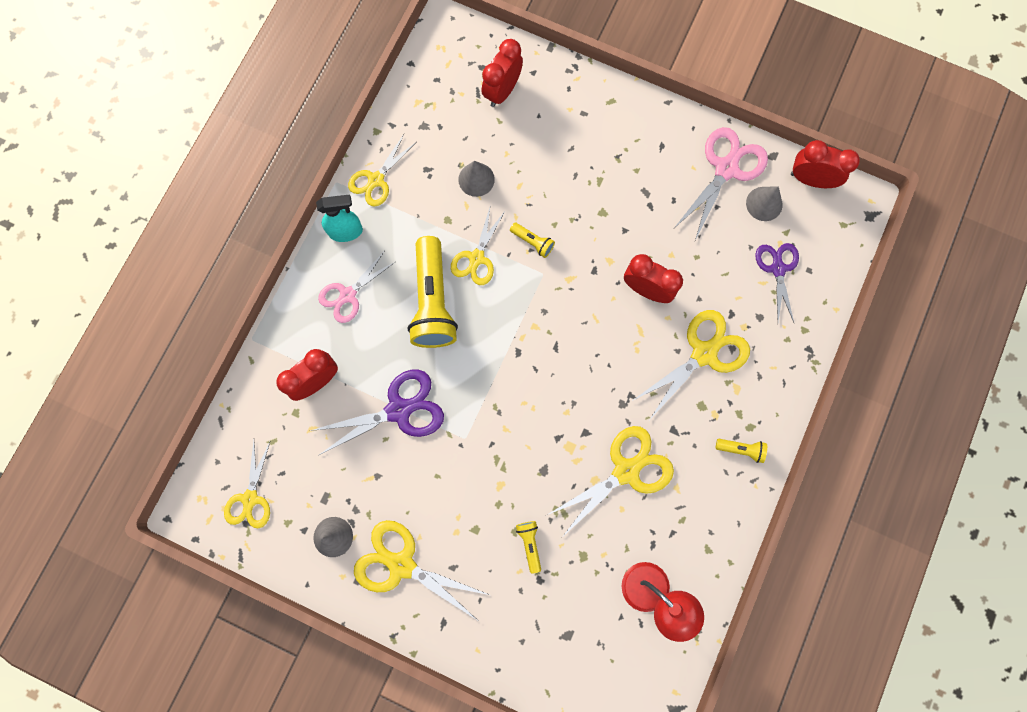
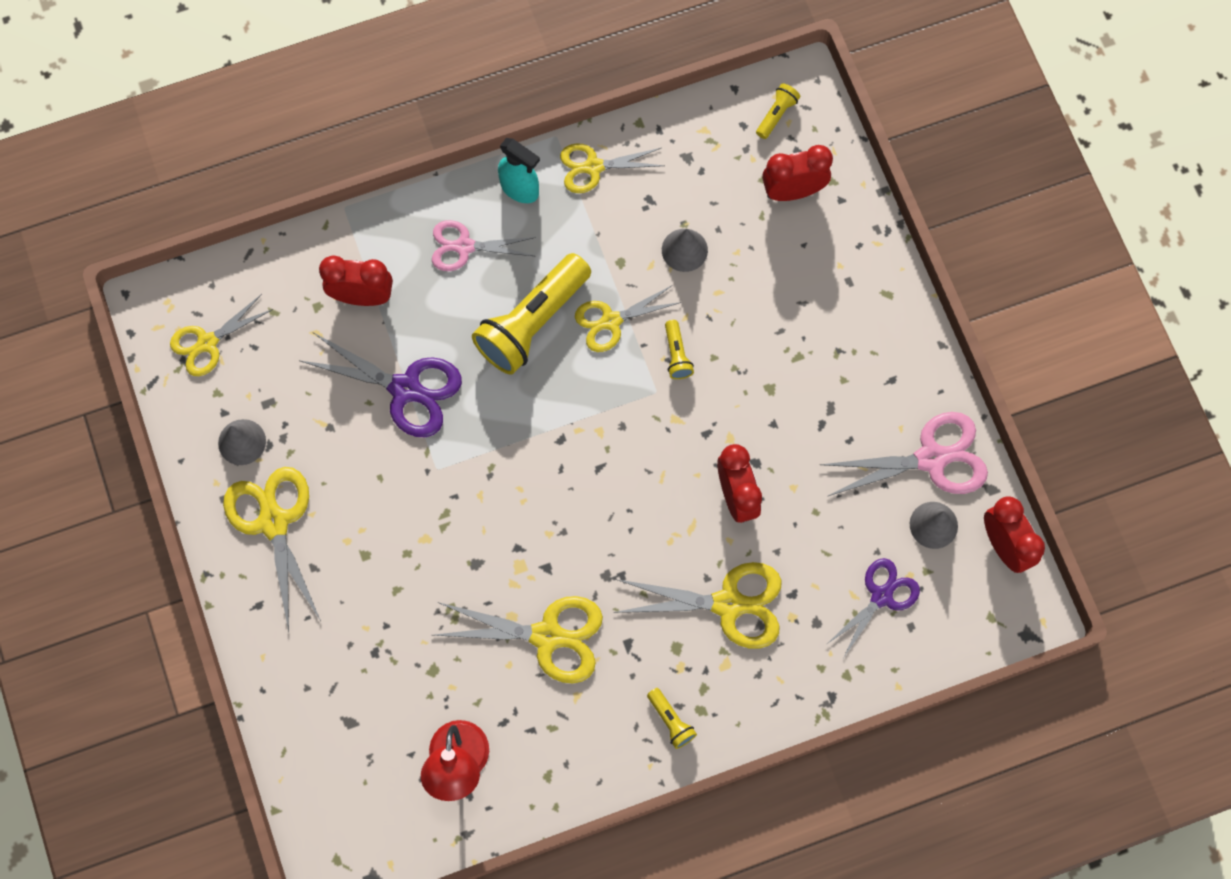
camera: 45 degrees right, 5 degrees down
yellow flashlight [516,521,541,573] -> yellow flashlight moved to [756,83,800,139]

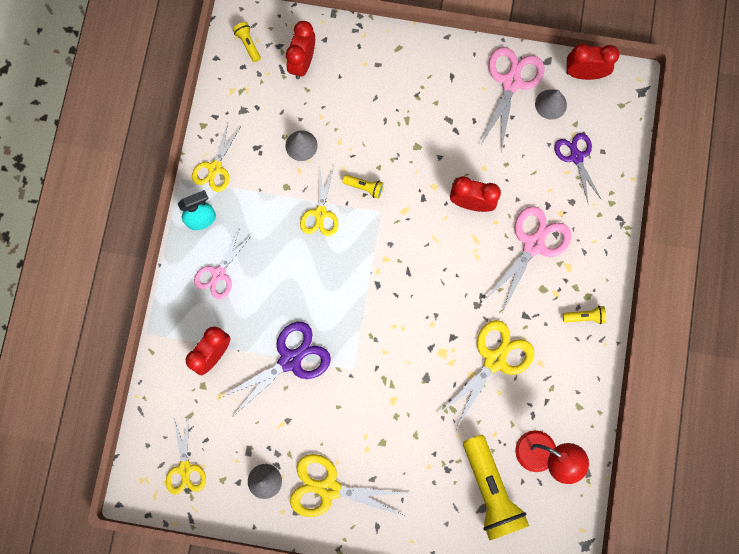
camera: 60 degrees left, 5 degrees up
yellow flashlight [472,253,591,375] -> yellow flashlight moved to [463,435,529,540]
yellow scissors [613,562,782,649] -> pink scissors [486,206,572,314]

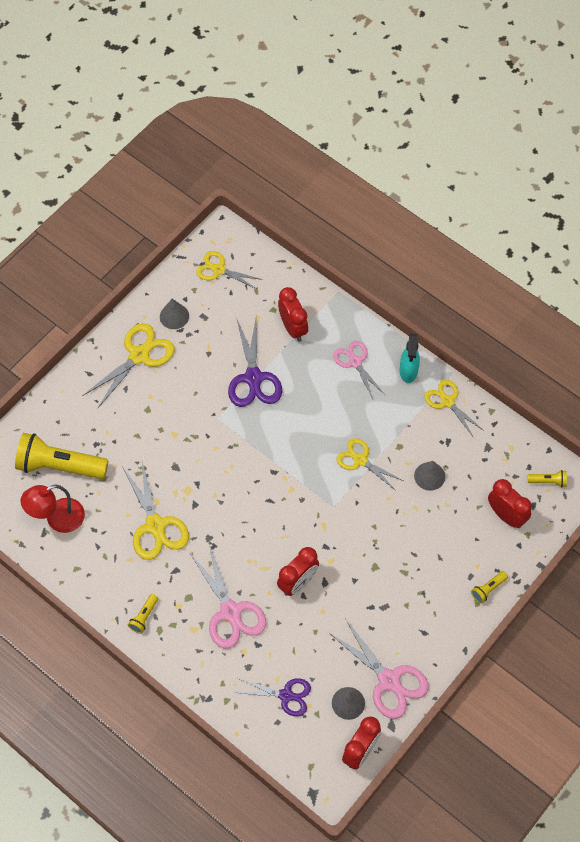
camera: 120 degrees right, 15 degrees down
yellow flashlight [342,175,384,199] -> yellow flashlight moved to [471,571,508,604]

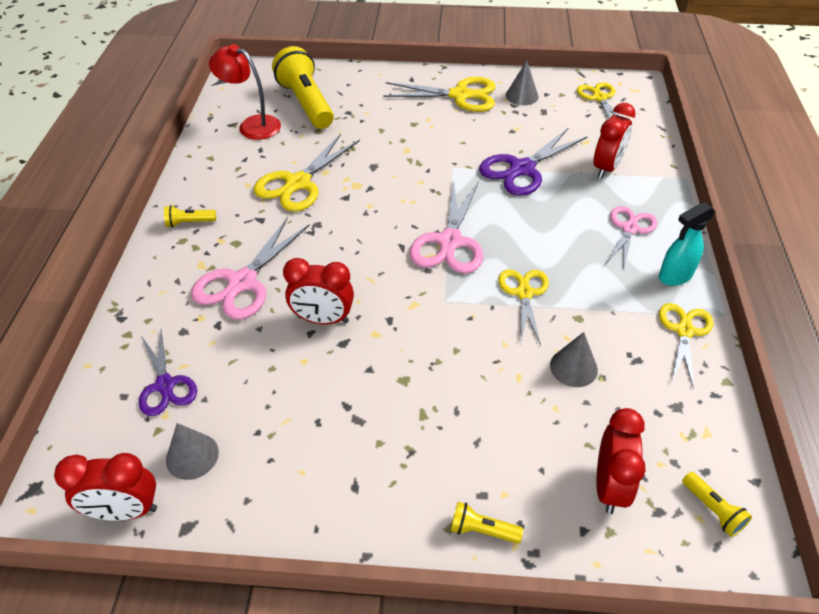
camera: 55 degrees right, 15 degrees down
pink scissors [328,618,429,719] -> pink scissors moved to [409,179,483,274]

